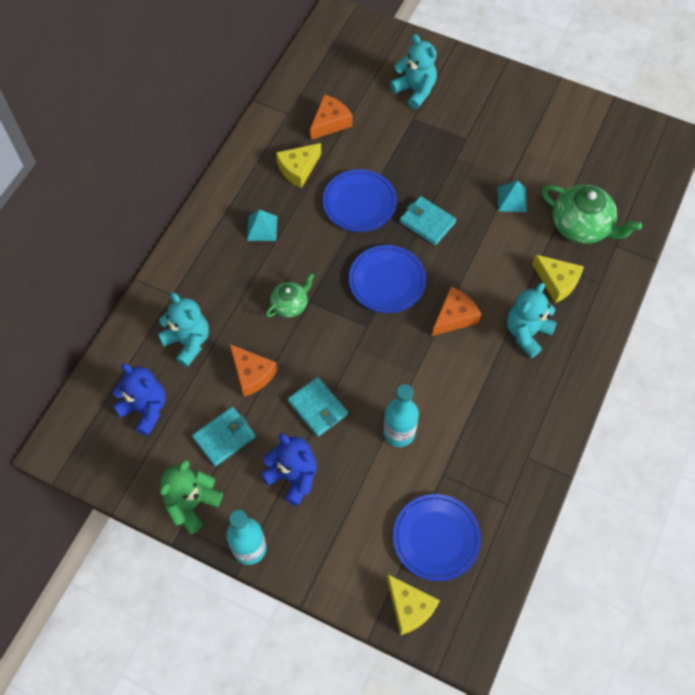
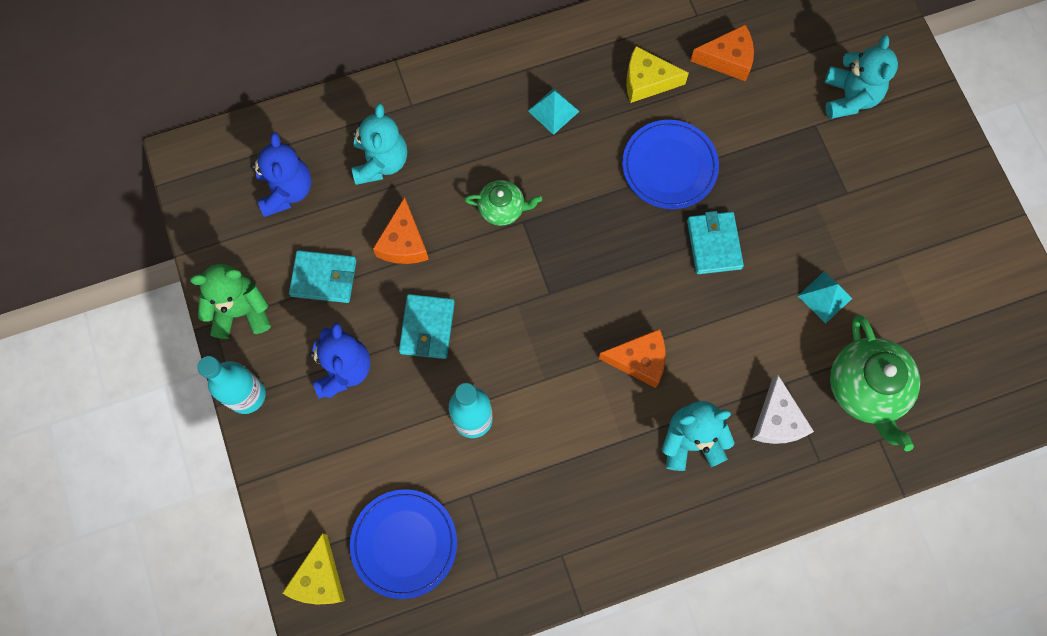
camera: 45 degrees right, 10 degrees up
blue plate [349,245,426,313] -> none
yellow cheese [532,255,584,303] -> white cheese [752,375,814,444]

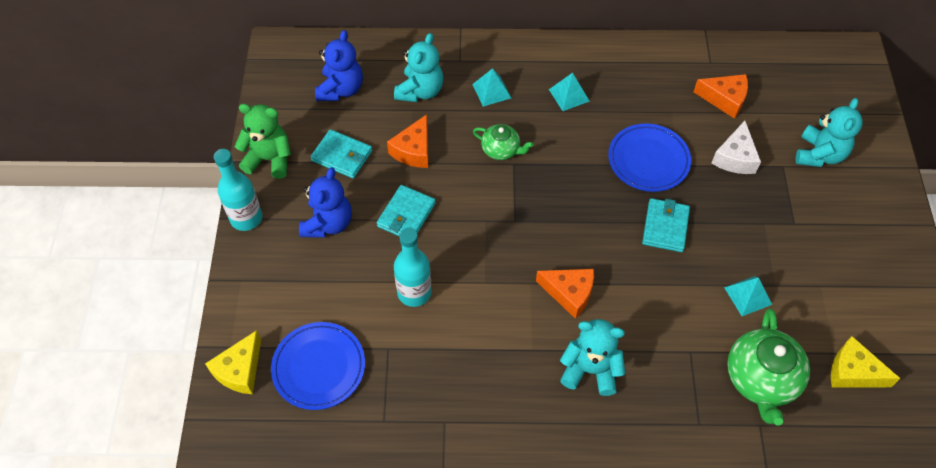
camera: 20 degrees right, 15 degrees down
yellow cheese [626,46,689,103] -> yellow cheese moved to [831,336,901,388]
white cheese [752,375,814,444] -> white cheese moved to [712,121,761,174]
none -> turquoise pyramid [472,68,511,107]

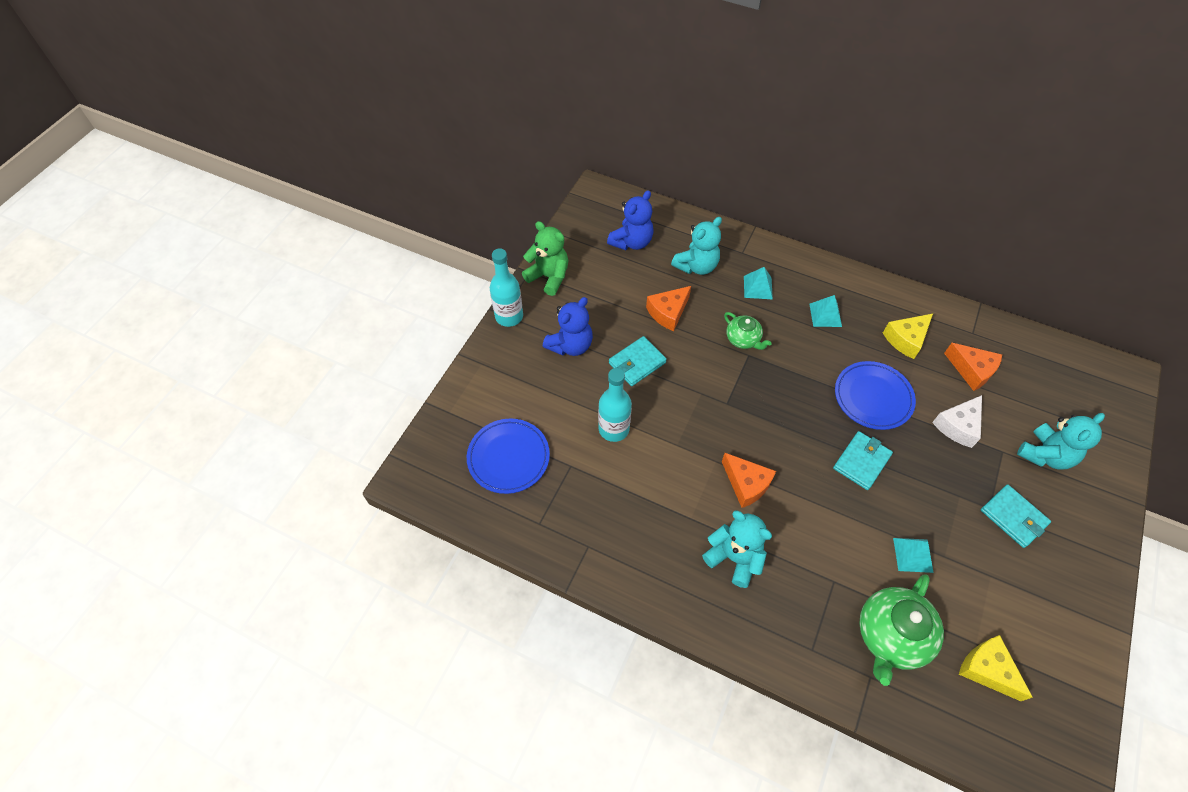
camera: 25 degrees right, 0 degrees up
yellow cheese [205,330,261,394] -> yellow cheese moved to [883,314,933,359]
turquoise wallet [311,129,372,178] -> turquoise wallet moved to [981,484,1051,548]

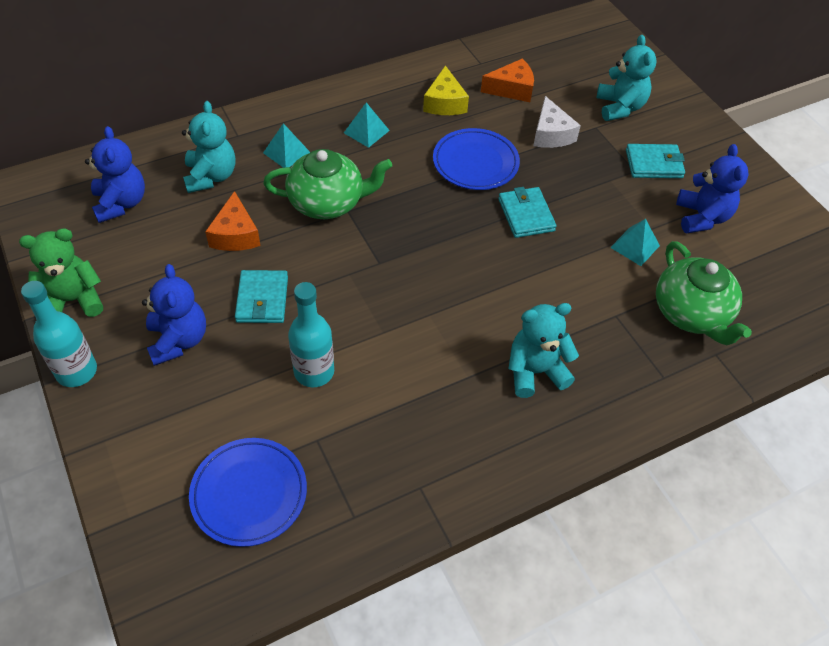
camera: 55 degrees left, 5 degrees down
orange cheese [722,453,776,508] -> none
green teapot [724,312,772,350] -> green teapot [263,149,392,219], size x1.75
yellow cheese [959,635,1033,701] -> none
none -> blue teddy bear [676,144,749,233]

